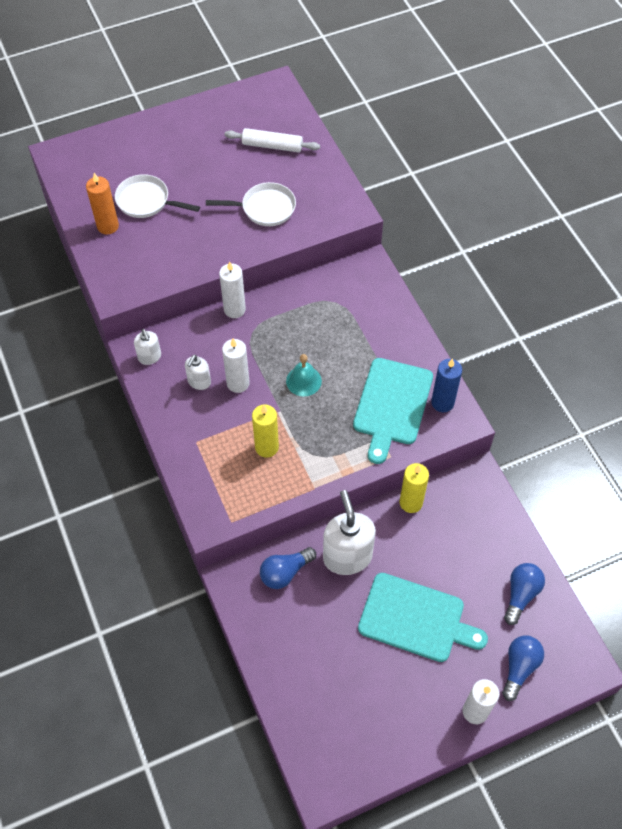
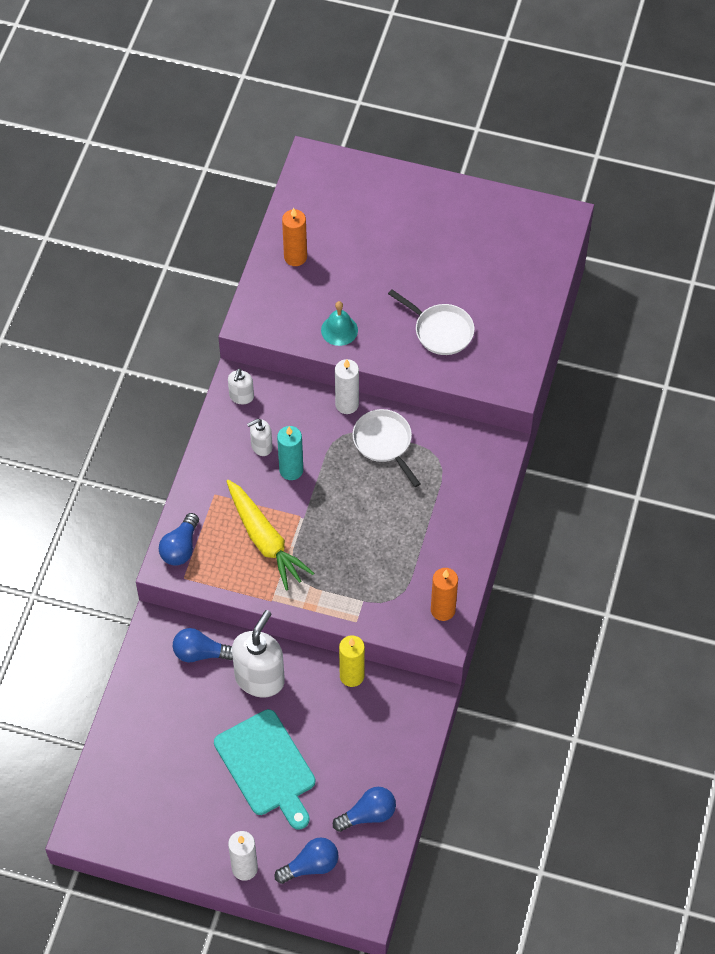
camera: 40 degrees right, 0 degrees up
white pan [115,174,200,218] -> white pan moved to [352,409,421,487]
white candle [222,339,250,393] -> turquoise candle [277,426,303,480]
white rolling pin [224,128,320,152] -> none
yellow candle [252,404,279,458] -> yellow carrot [226,480,314,590]
turquoise bell [286,354,322,397] -> turquoise bell moved to [321,301,358,346]
turquoise cutting board [353,358,433,464] -> none
blue candle [431,358,462,412] -> orange candle [431,568,458,621]
none -> blue light bulb [159,513,199,566]

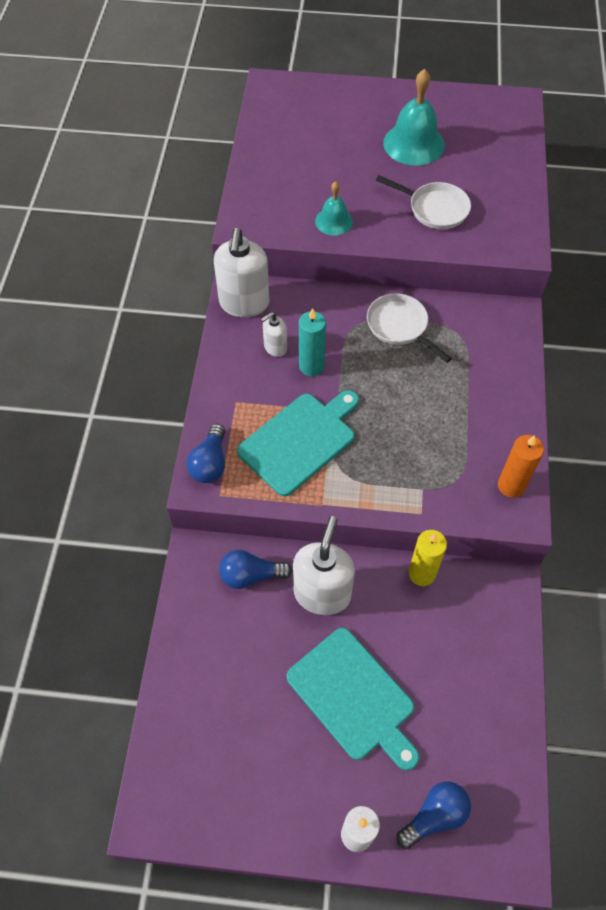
camera: 10 degrees left, 0 degrees up
yellow carrot [226,480,314,590] -> turquoise cutting board [237,390,359,496]
white soap dispenser [228,369,254,404] -> white soap dispenser [214,228,270,317], size x1.95
orange candle [282,208,307,266] -> none
blue light bulb [333,787,396,832] -> none
white candle [335,359,359,414] -> none
none -> turquoise bell [383,69,445,166]

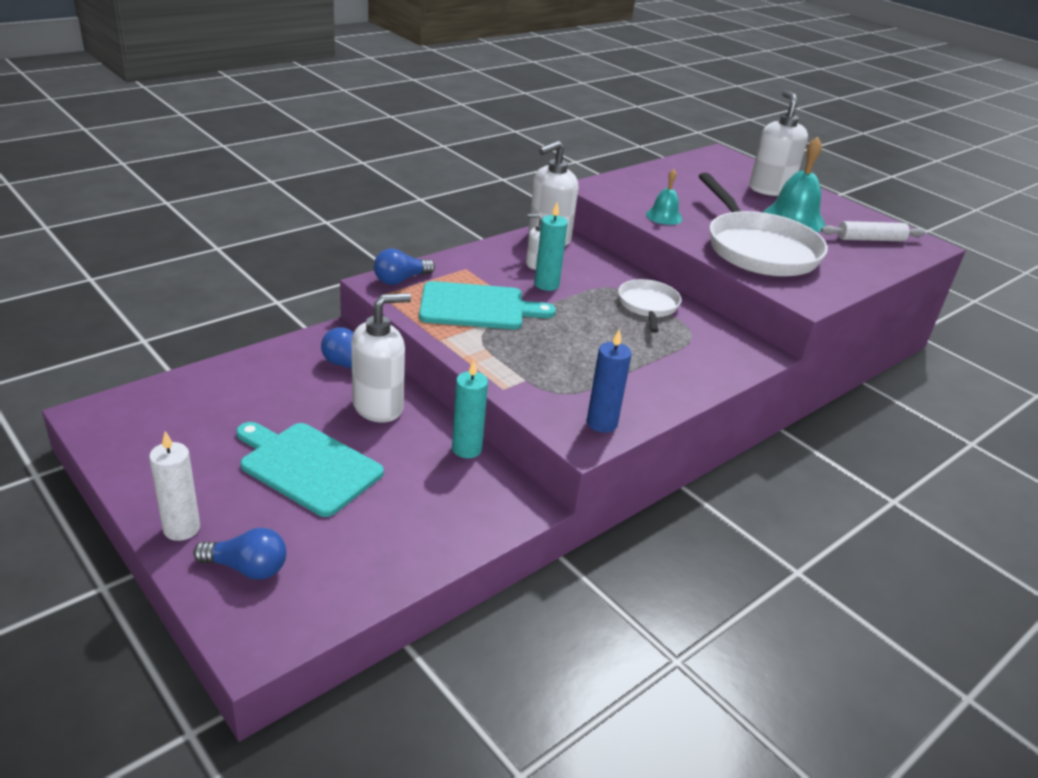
camera: 40 degrees right, 25 degrees down
turquoise cutting board [287,628,419,771] -> turquoise cutting board turned 120 degrees clockwise [236,422,384,517]
white pan [376,175,471,229] -> white pan [699,173,828,277], size x1.88
yellow candle [408,530,447,586] -> turquoise candle [452,360,488,458]
orange candle [498,435,544,498] -> blue candle [587,329,632,433]
none -> white soap dispenser [749,90,808,196]
none -> white rolling pin [821,221,925,241]

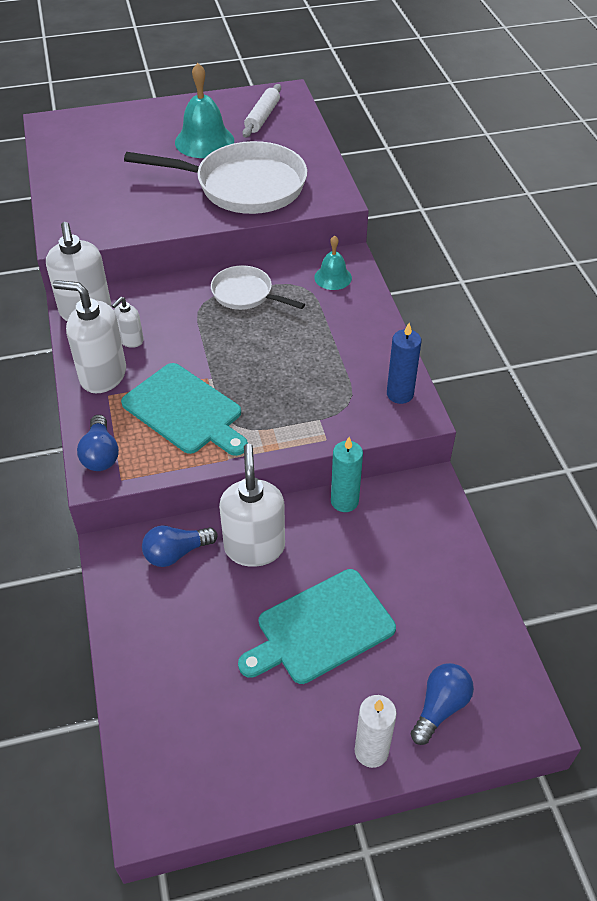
camera: 60 degrees left, 15 degrees up
turquoise cutting board [419,281,556,329] -> turquoise cutting board turned 105 degrees clockwise [121,363,248,456]
turquoise candle [534,202,568,291] -> none
turquoise bell [646,169,683,225] -> turquoise bell moved to [314,236,352,290]
white soap dispenser [749,90,808,196] -> white soap dispenser moved to [53,280,126,393]

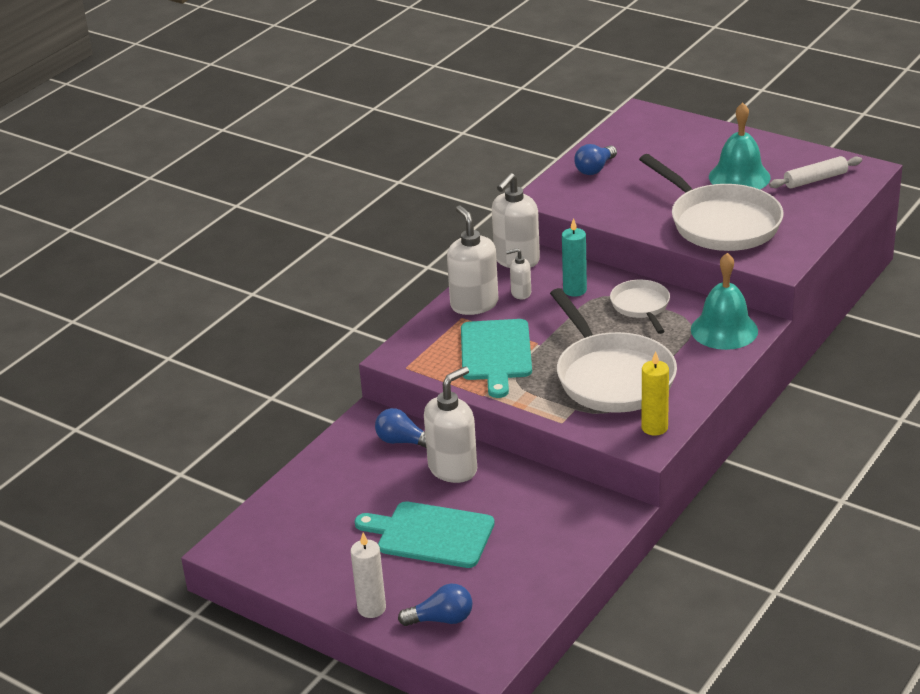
camera: 50 degrees right, 15 degrees down
blue light bulb [77,415,119,471] -> blue light bulb moved to [574,144,617,175]
turquoise bell [314,236,352,290] -> turquoise bell [691,253,758,350], size x1.73
turquoise candle [331,437,363,512] -> turquoise candle moved to [562,218,587,296]
blue candle [387,323,421,404] -> yellow candle [641,351,669,436]
none -> white pan [550,288,677,413]

